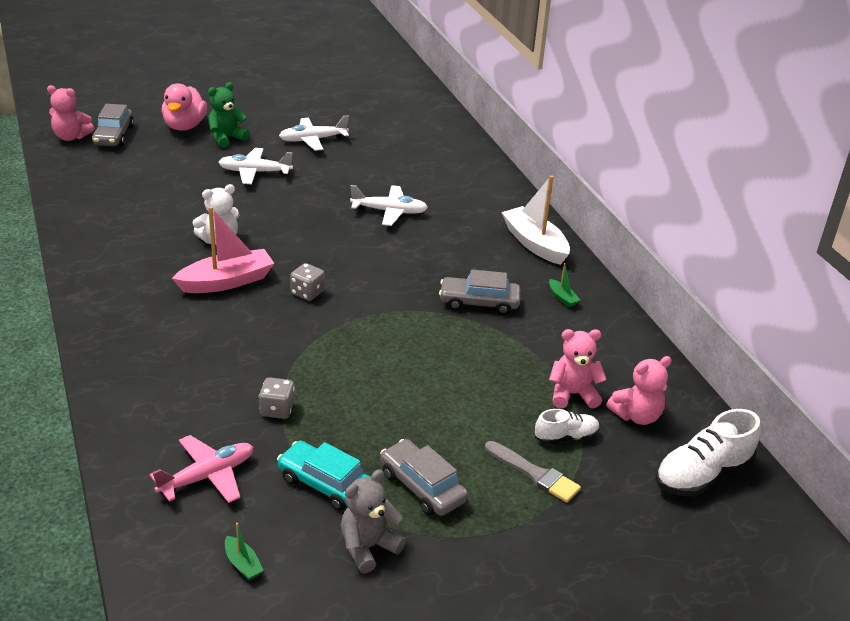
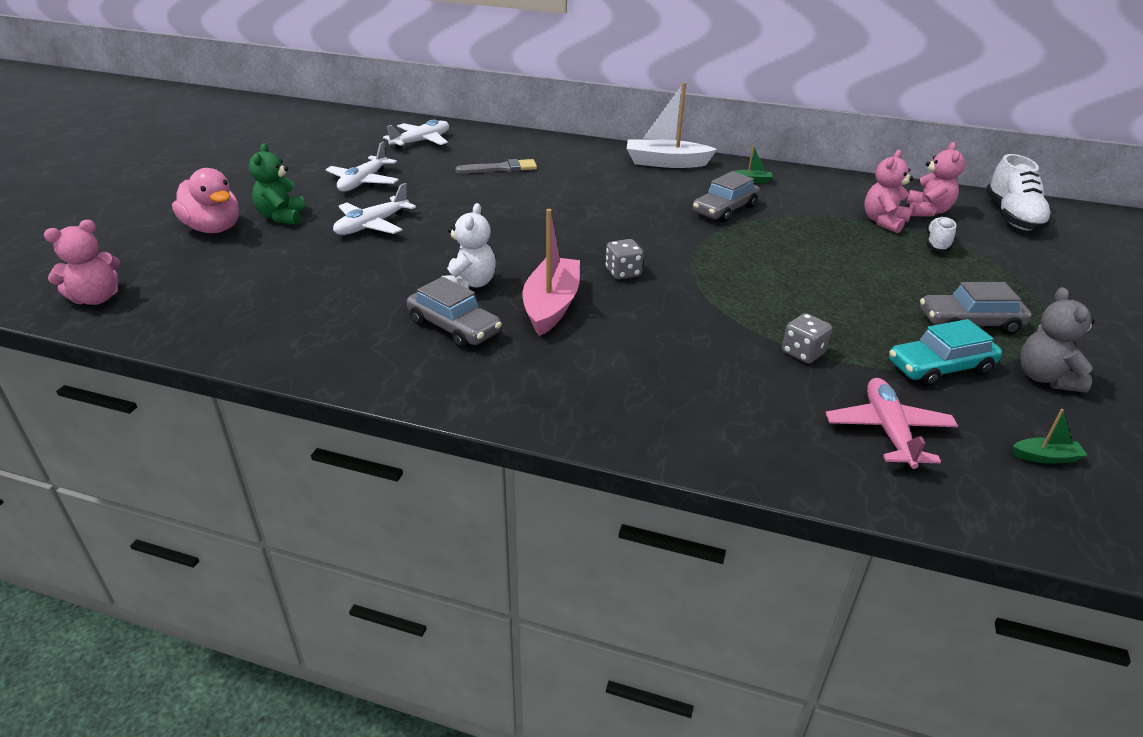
camera: 50 degrees left, 0 degrees up
grey car [92,104,134,147] -> grey car moved to [407,277,502,348]
white plane [350,185,428,226] -> white plane moved to [383,120,449,149]
grey brush [485,441,581,503] -> grey brush moved to [456,159,537,173]

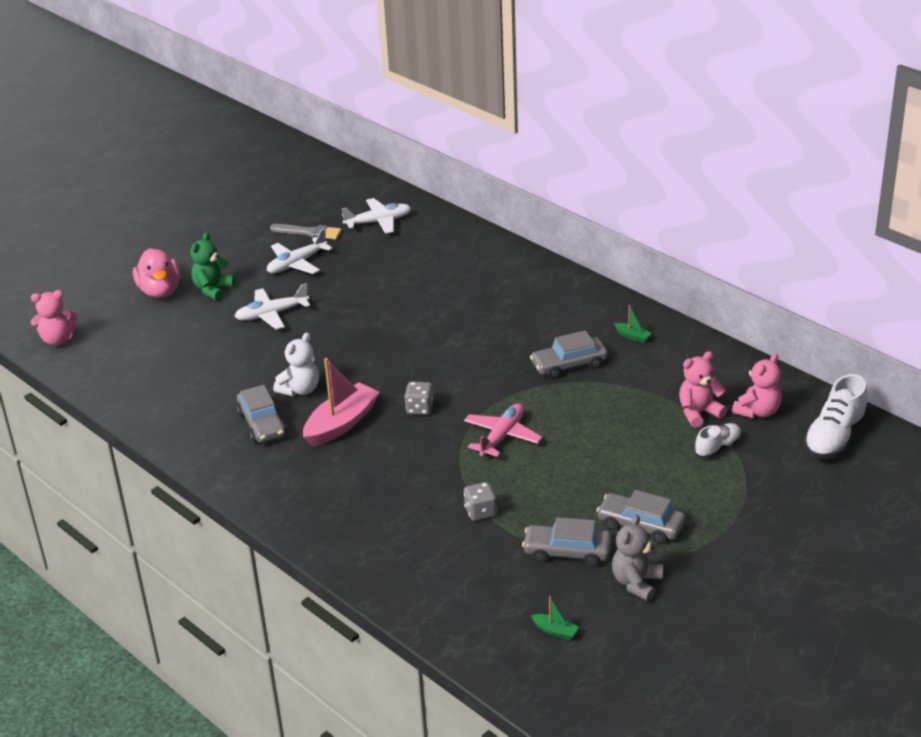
camera: 30 degrees right, 0 degrees up
grey brush [456,159,537,173] -> grey brush moved to [270,224,342,240]
white boat [627,82,717,168] -> none
pink plane [826,378,958,469] -> pink plane moved to [464,403,542,457]
turquoise car [889,319,1002,387] -> grey car [522,517,611,567]

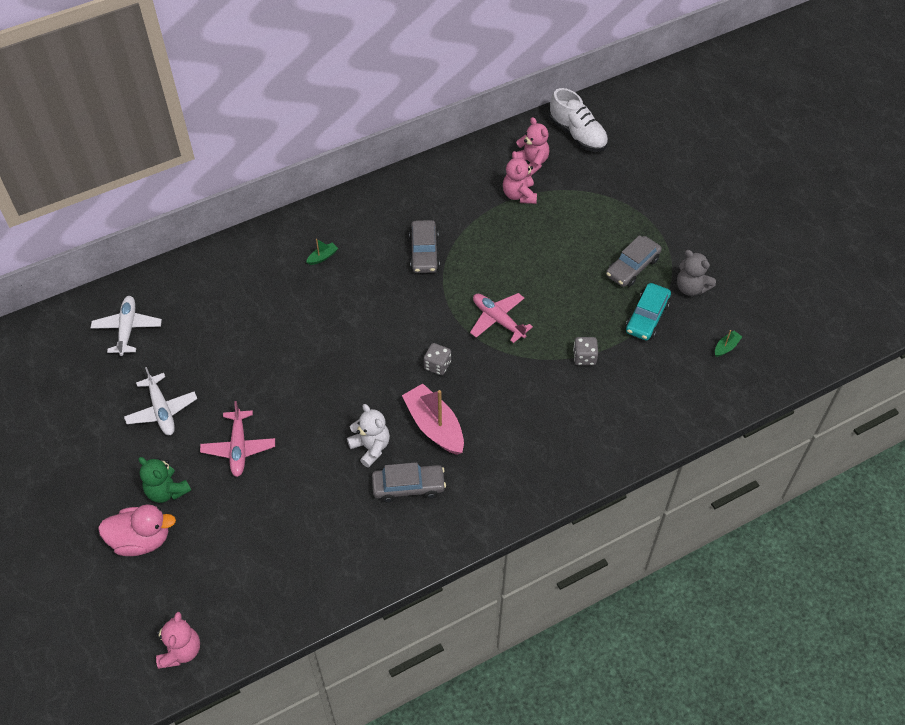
camera: 75 degrees left, 20 degrees up
white plane [235,283,310,329] -> pink plane [200,401,275,477]
grey brush [270,224,342,240] -> none
grey car [522,517,611,567] -> turquoise car [626,283,671,340]
green boat [614,305,652,343] -> green boat moved to [306,239,338,265]
white shoe [695,423,741,458] -> none

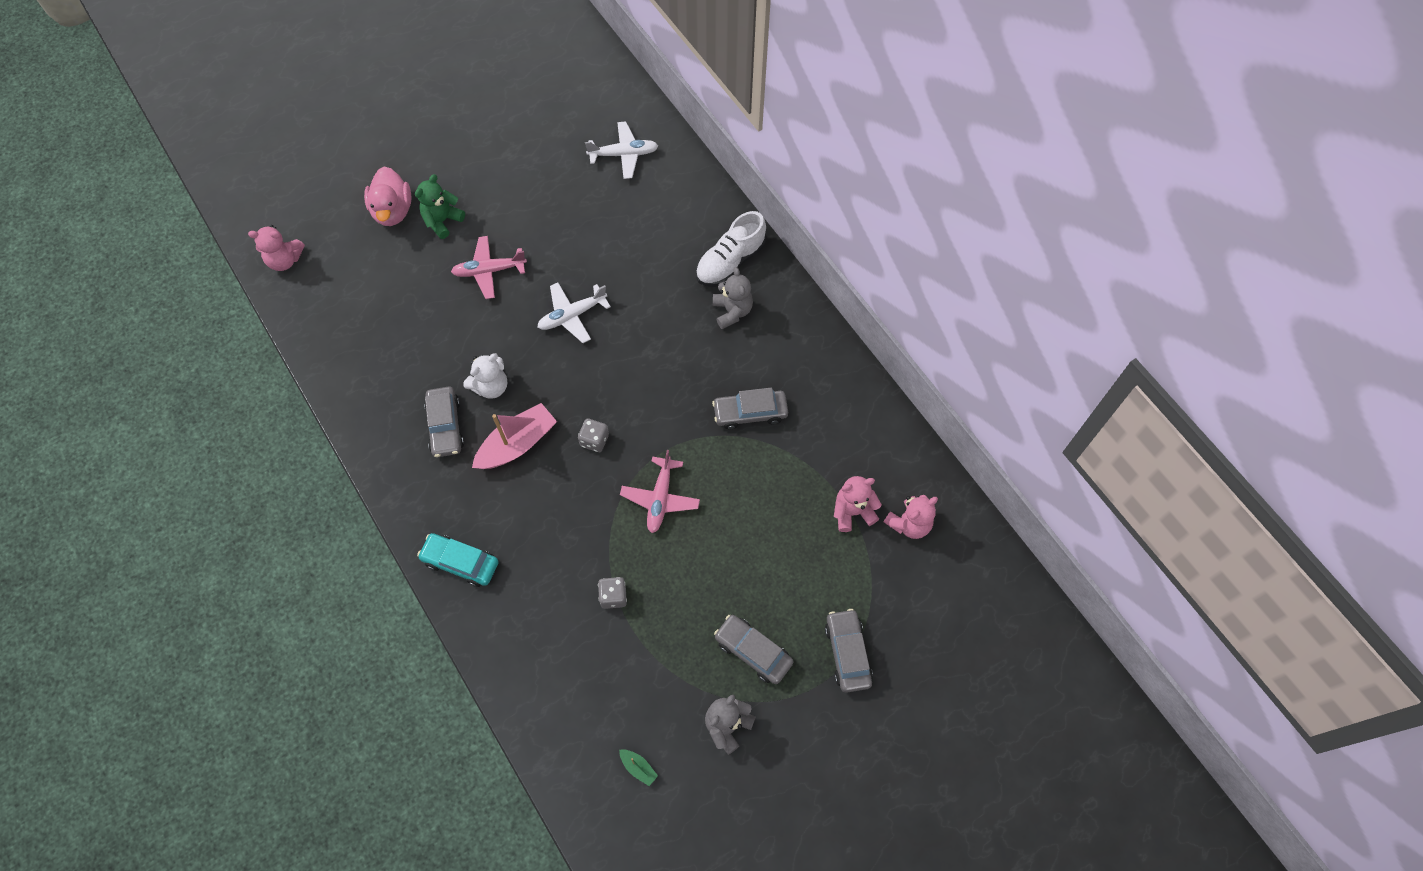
camera: 85 degrees right, 10 degrees up
white plane [124,367,197,435] -> white plane moved to [538,283,611,343]
green boat [306,239,338,265] -> grey teddy bear [713,267,753,329]
pink plane [470,293,533,343] -> pink plane turned 150 degrees clockwise [620,450,700,533]
white shoe [549,88,608,152] -> white shoe moved to [696,211,766,287]
turquoise car [626,283,671,340] -> turquoise car moved to [417,533,499,587]
none -> grey car [825,609,873,693]

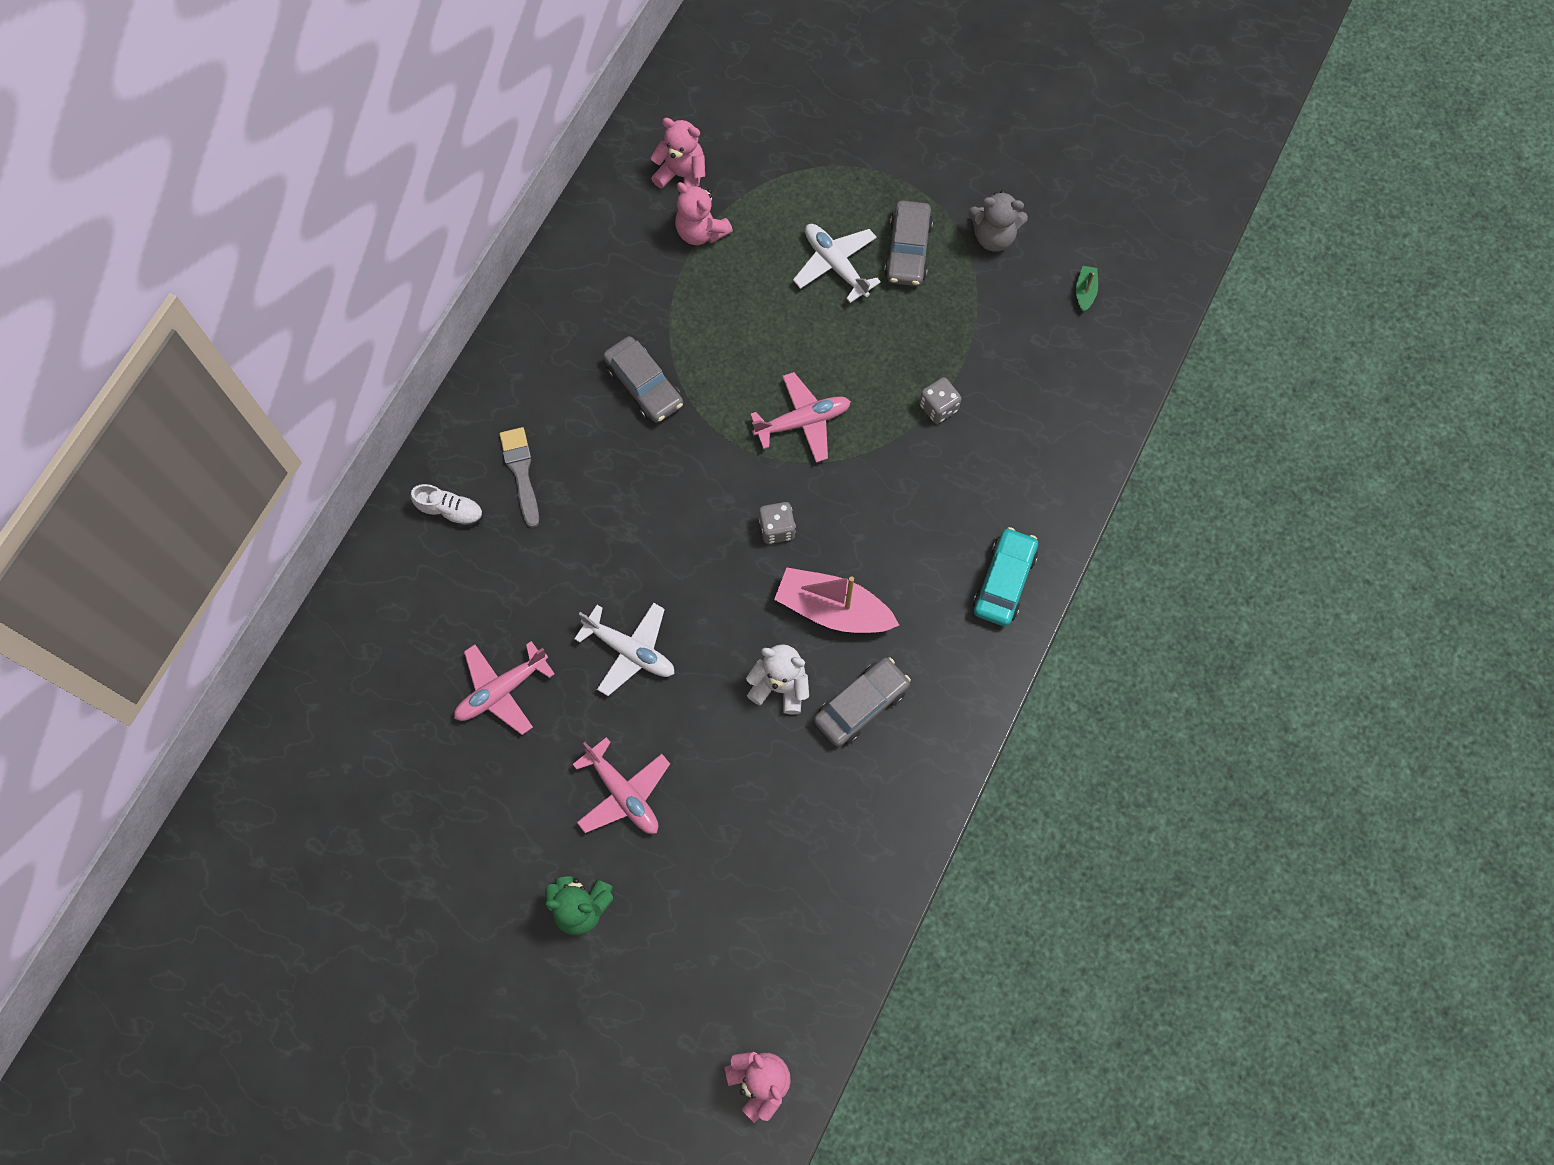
camera: 120 degrees left, 5 degrees up
pink duck [364,167,411,226] -> none
turquoise car [417,533,499,587] -> turquoise car turned 150 degrees counterclockwise [973,527,1038,626]
white plane [585,121,658,179] -> white plane moved to [793,224,881,303]
white shoe [696,211,766,287] -> white shoe [410,484,483,527], size x0.58
grey teddy bear [713,267,753,329] -> grey brush [499,427,539,528]
grey car [825,609,873,693] -> none
none -> pink plane [454,641,555,735]

